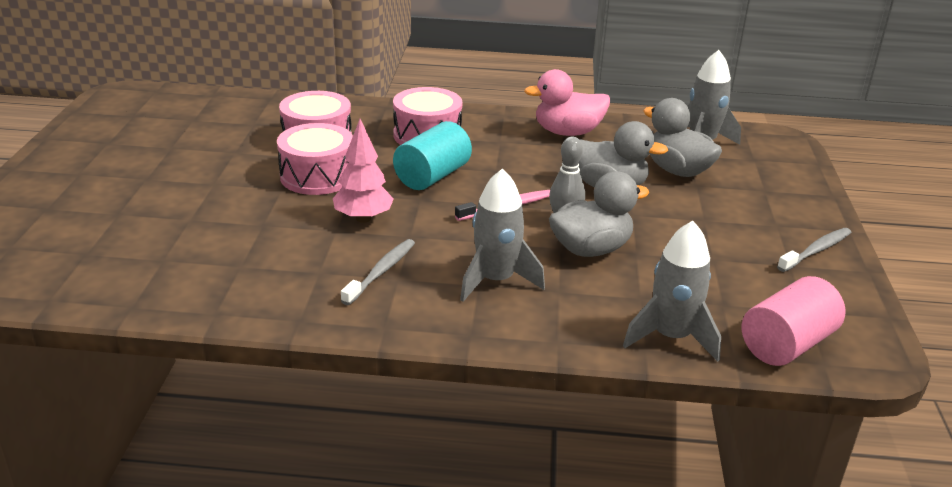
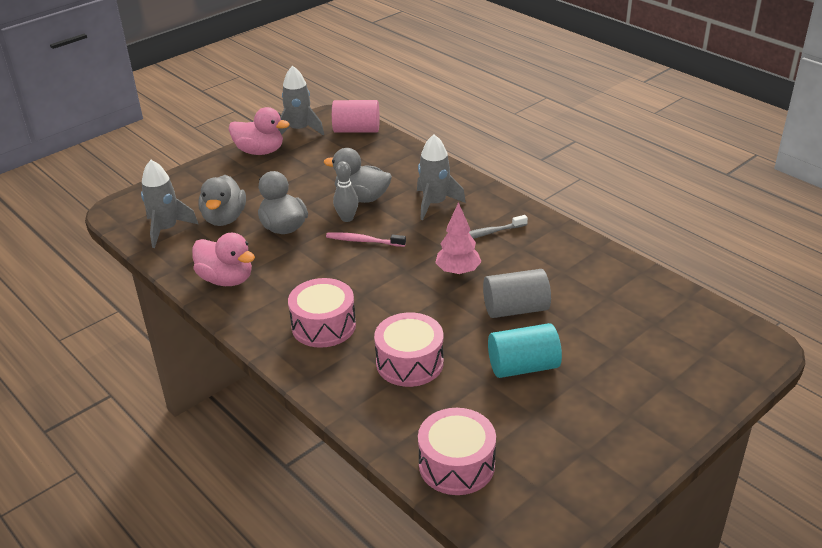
camera: 135 degrees left, 5 degrees up
pink drum [277,123,353,195] -> pink drum moved to [418,408,496,495]
turquoise cylinder [393,121,472,190] -> turquoise cylinder moved to [488,323,562,378]
grey rocket [623,221,721,362] -> grey rocket moved to [278,66,324,135]
grey toothbrush [777,228,852,272] -> pink duck [229,107,290,155]
none -> grey cylinder [483,269,551,318]

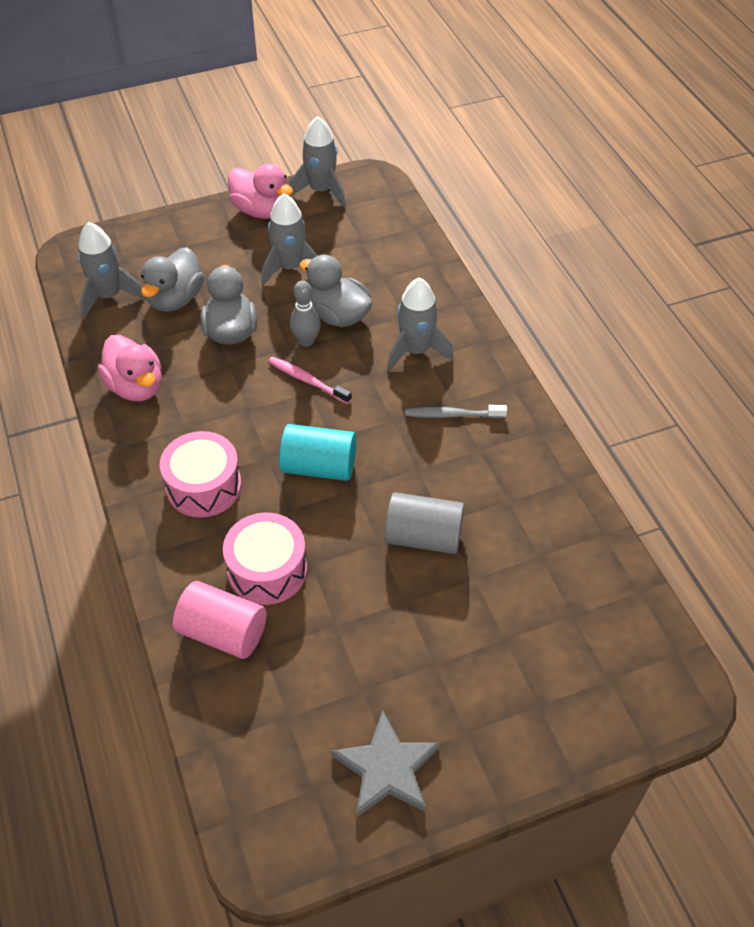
camera: 20 degrees right, 15 degrees up
pink cylinder [332,100,379,133] -> pink cylinder moved to [173,581,267,659]
pink drum [418,408,496,495] -> none
pink tree [435,202,481,276] -> none
turquoise cylinder [488,323,562,378] -> turquoise cylinder moved to [279,424,356,481]
none -> grey rocket [261,193,318,285]
none -> grey star [331,710,440,818]

